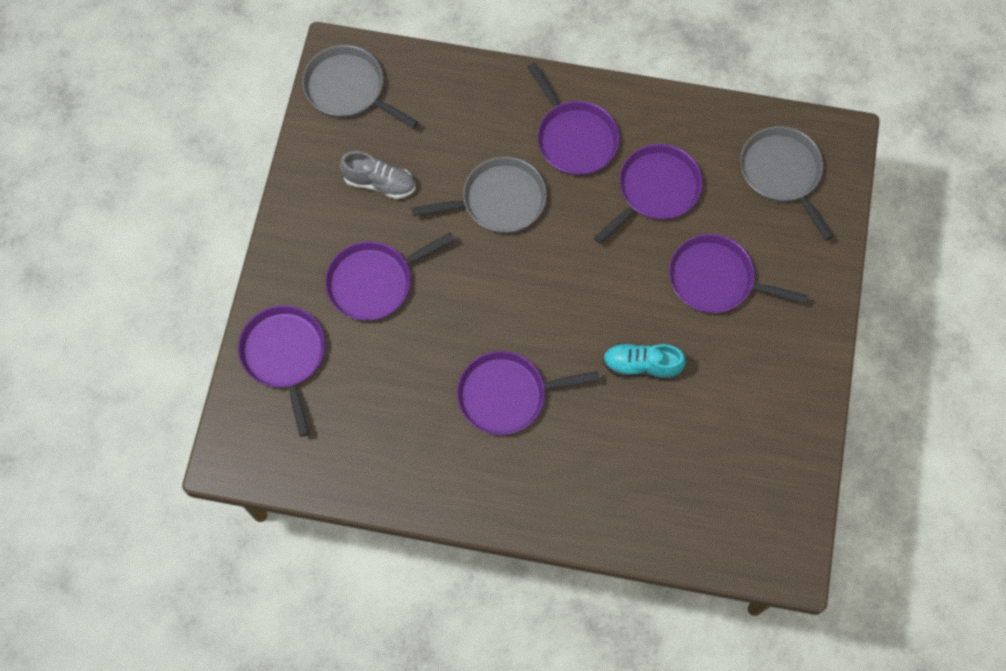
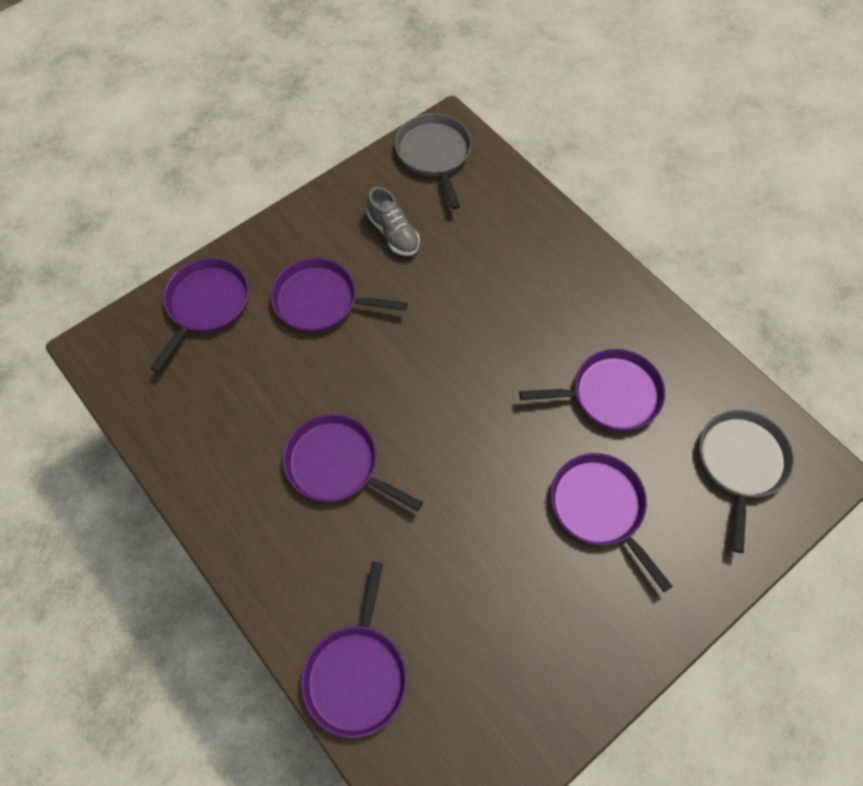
camera: 40 degrees right, 5 degrees down
grey pan [412,157,547,233] -> none
purple pan [528,63,619,176] -> purple pan moved to [301,562,407,738]
turquoise shoe [603,343,686,380] -> none

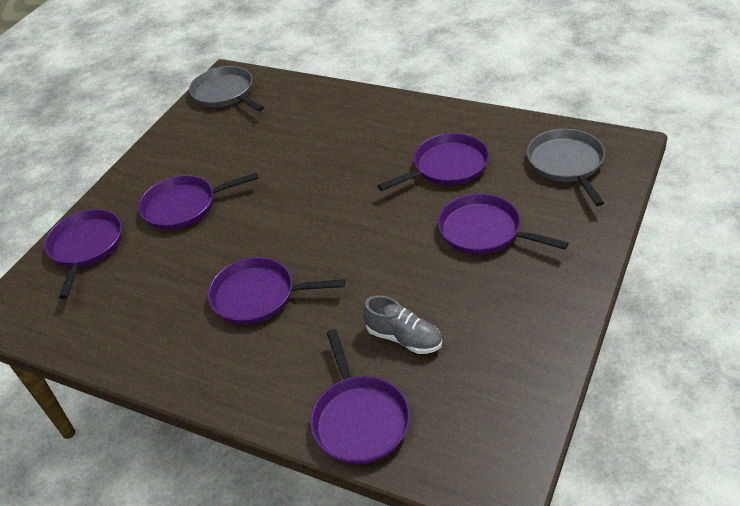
camera: 20 degrees left, 20 degrees down
grey shoe [367,187,420,256] -> grey shoe moved to [363,295,442,354]

